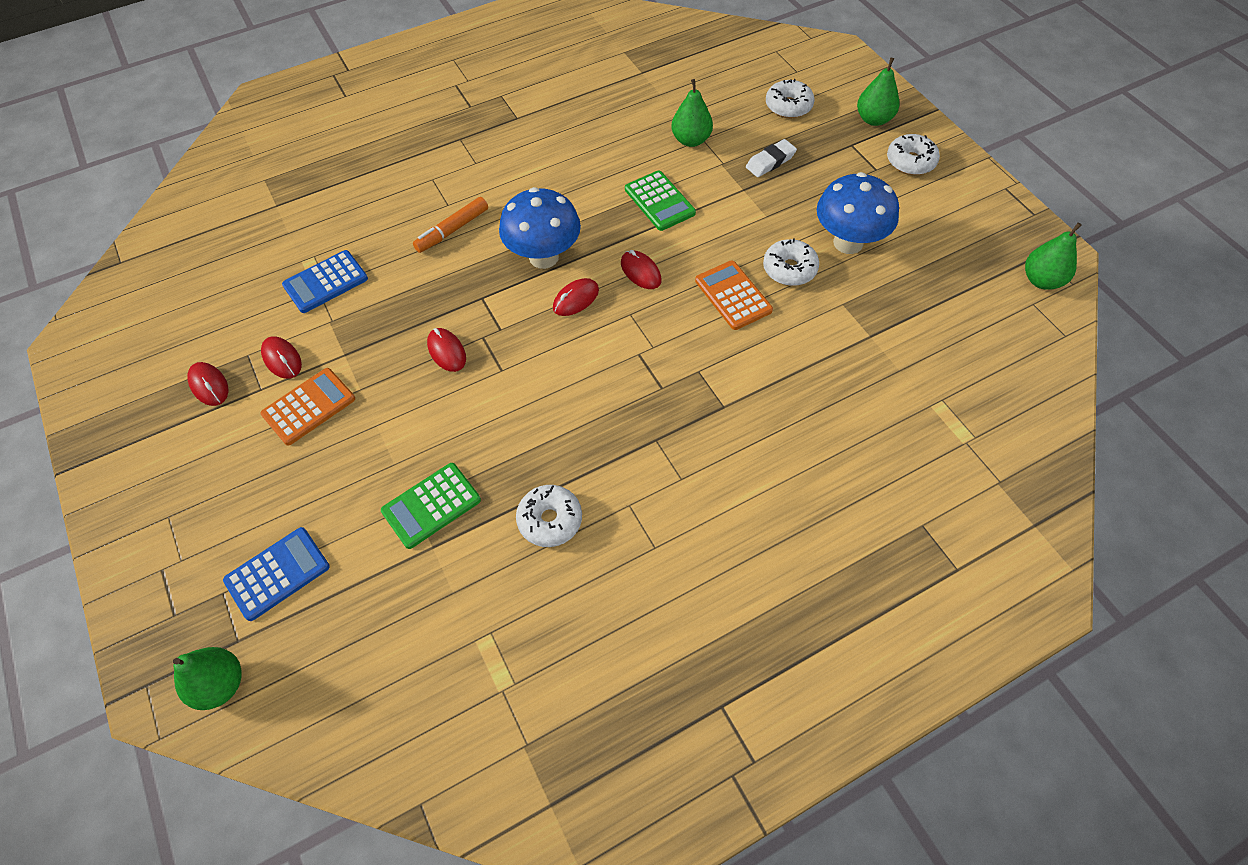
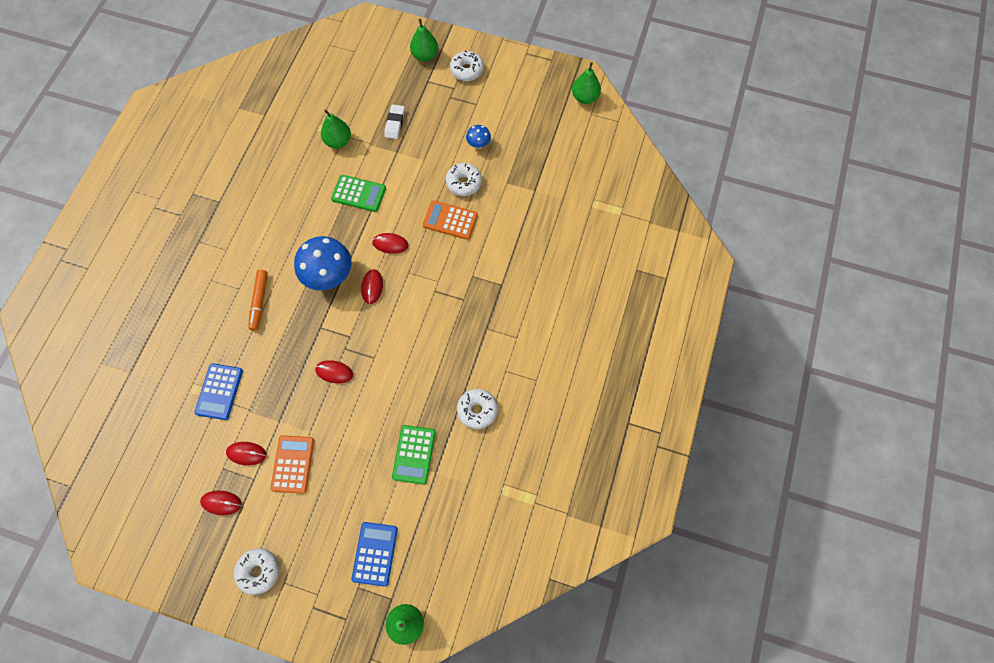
camera: 45 degrees left, 10 degrees up
white donut [766,79,814,118] -> white donut moved to [234,548,279,595]
blue mushroom [817,172,899,254] -> blue mushroom [466,125,491,149], size x0.48

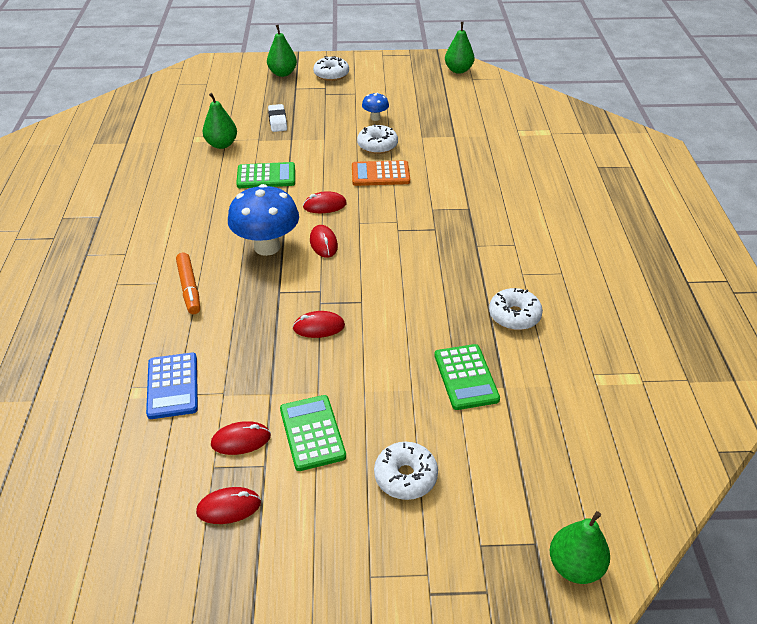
camera: 20 degrees left, 25 degrees down
white donut [234,548,279,595] -> white donut moved to [374,442,438,500]
orange calculator [271,435,314,494] -> green calculator [280,395,346,471]
blue calculator [351,522,398,587] -> none

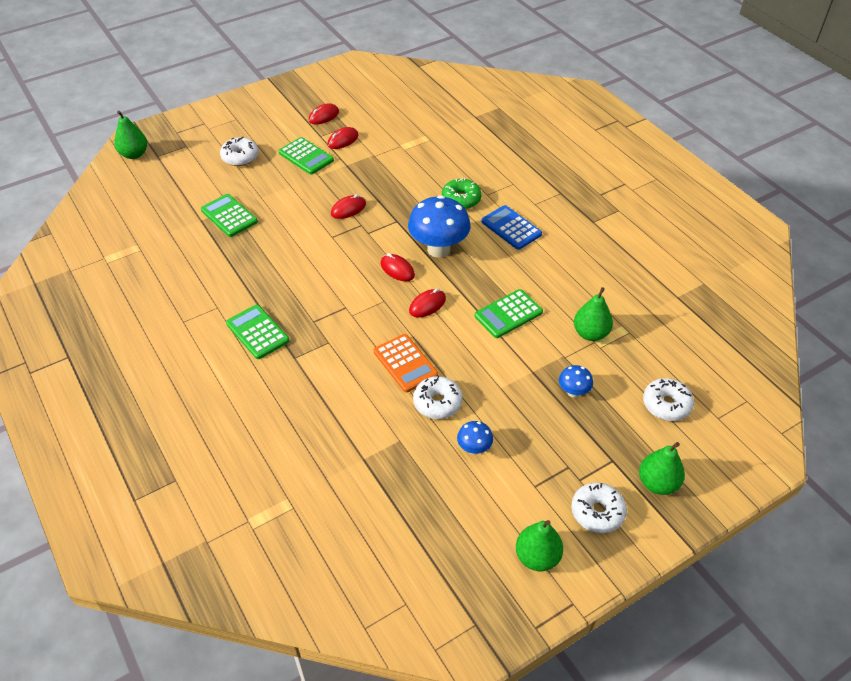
camera: 150 degrees right, 5 degrees up
blue calculator [146,353,198,419] -> blue calculator moved to [481,205,542,250]
orange marker [176,253,200,314] -> green donut [442,178,482,209]
white eraser [268,104,287,132] -> blue mushroom [559,365,593,398]
orange calculator [352,160,410,186] -> orange calculator turned 90 degrees clockwise [374,334,438,392]
green pear [445,22,475,74] -> green pear moved to [516,520,563,571]
white donut [489,288,543,330] -> white donut moved to [643,378,694,421]
none -> green calculator [226,305,290,359]

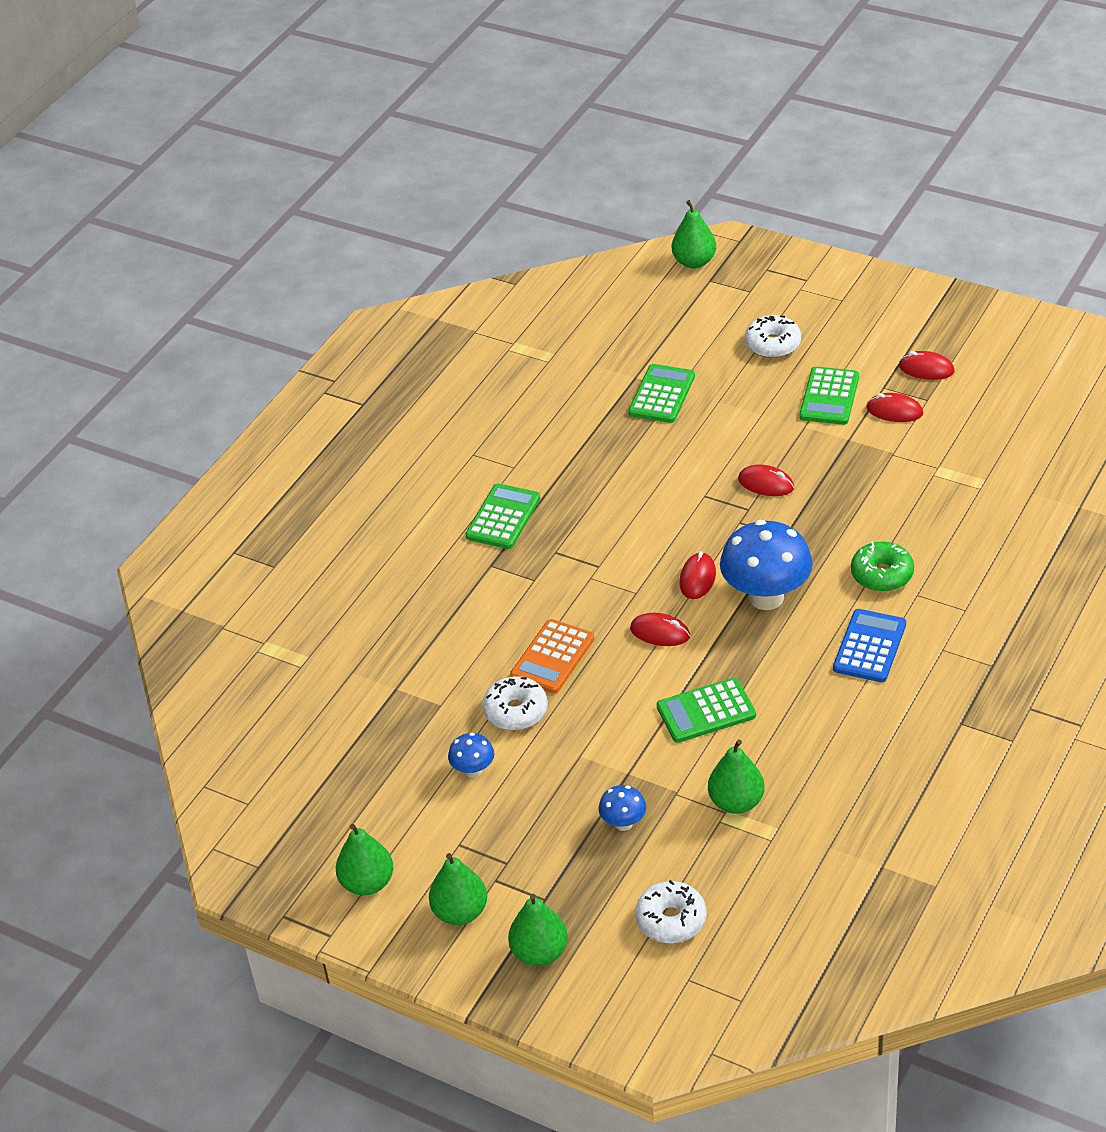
camera: 65 degrees right, 5 degrees down
green calculator [475,289,543,338] -> green calculator turned 45 degrees counterclockwise [657,678,756,743]
white donut [571,482,627,533] -> green pear [429,853,487,925]

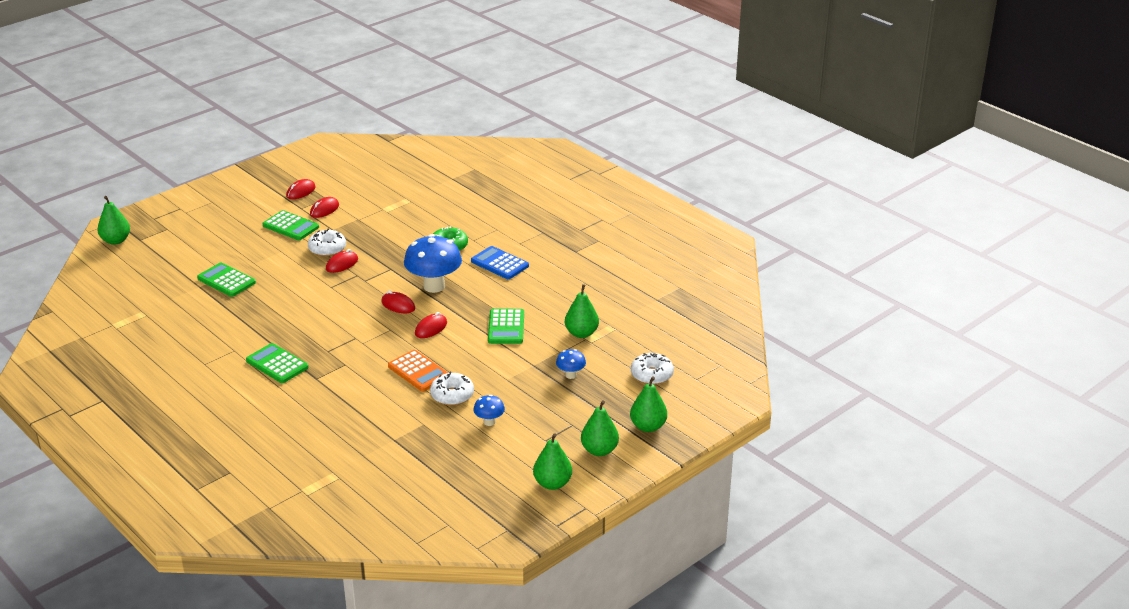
camera: 75 degrees left, 10 degrees down
white donut [745,315,801,358] -> white donut moved to [308,229,346,257]

